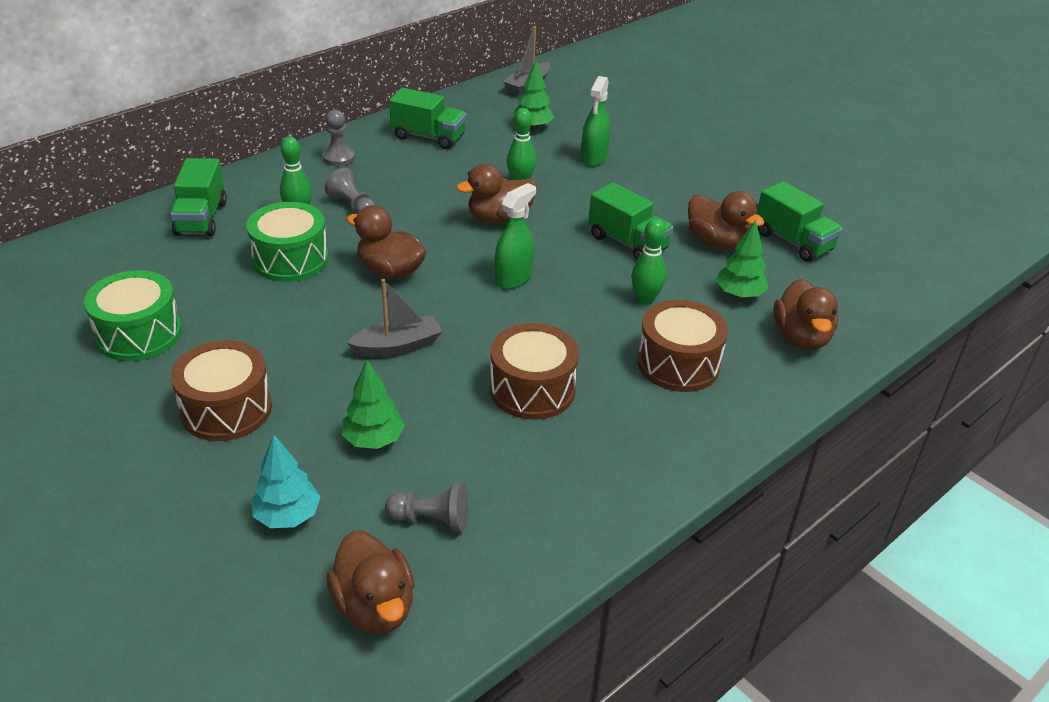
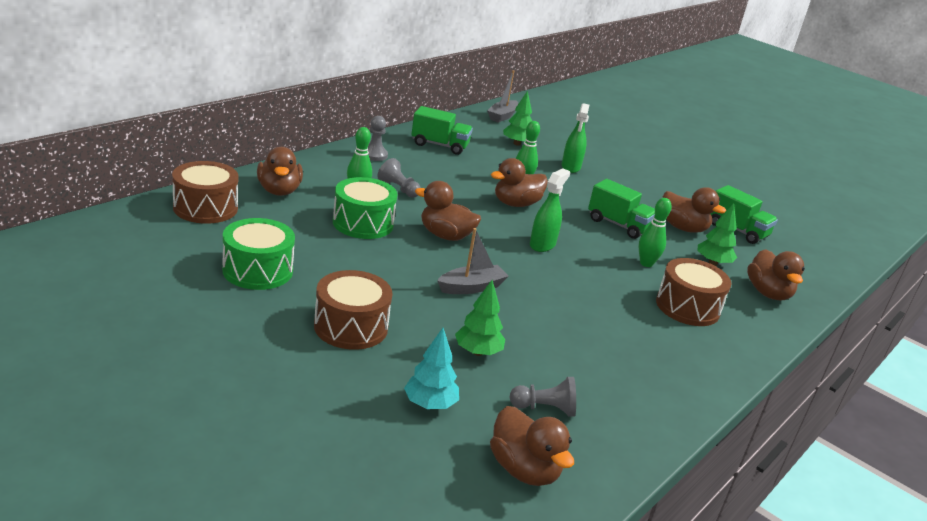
camera: 10 degrees left, 10 degrees down
green truck [170,158,227,236] -> brown duck [257,147,303,196]
brown drum [490,323,579,420] -> brown drum moved to [172,161,239,224]

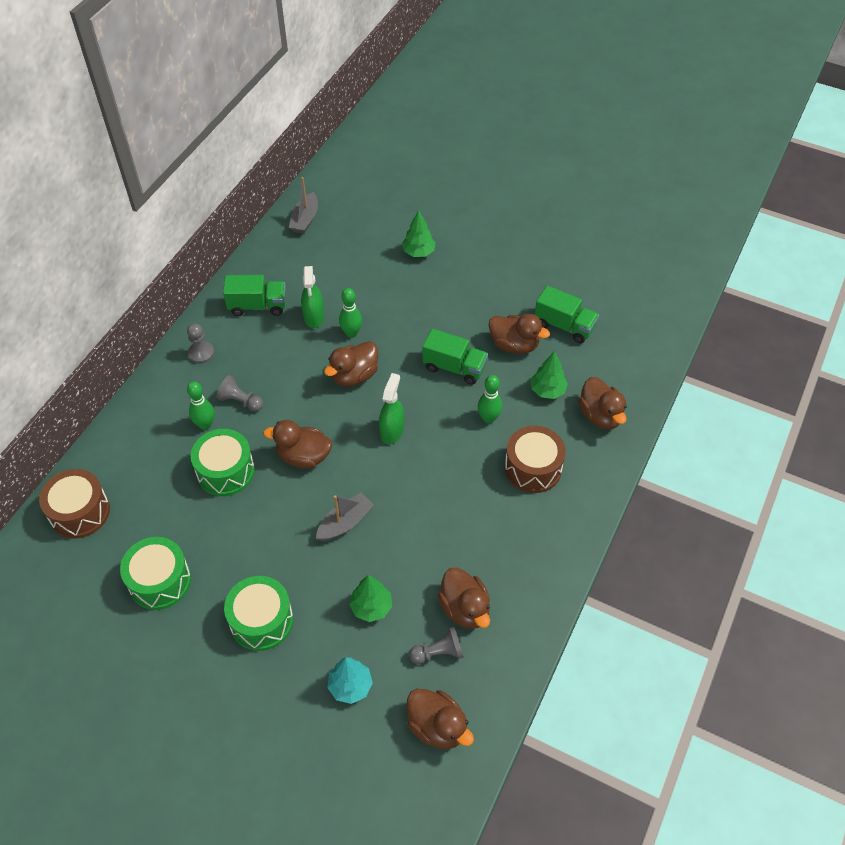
camera: 10 degrees left, 25 degrees up
brown duck [257,147,303,196] -> brown duck moved to [438,567,490,629]
brown drum [314,270,393,350] -> green drum [224,576,293,651]
green tree [503,91,532,146] -> green tree moved to [402,210,435,257]
green spray bottle [562,103,589,173] -> green spray bottle moved to [301,266,324,328]

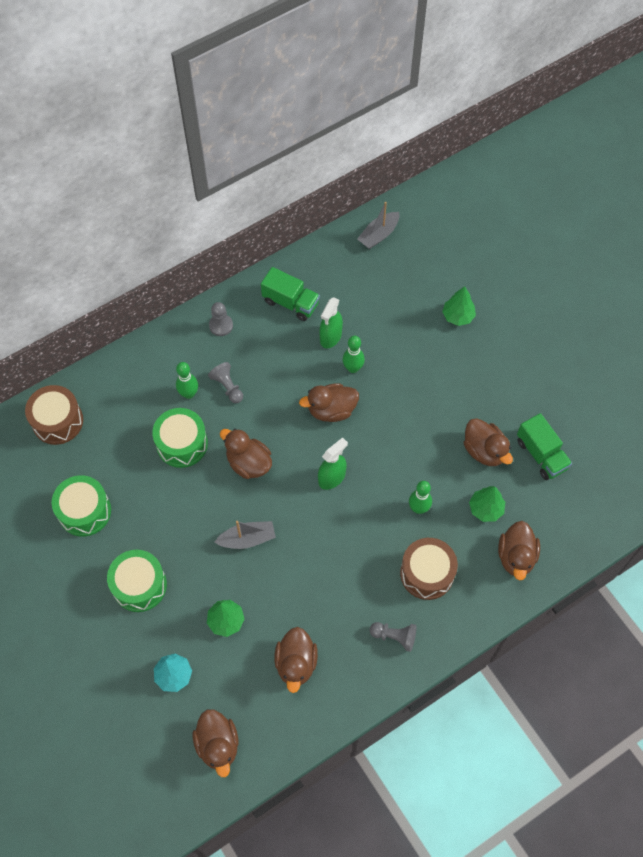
camera: 30 degrees right, 10 degrees up
grey pawn [409,626,464,664] -> grey pawn moved to [370,622,416,652]
green truck [422,329,488,385] -> none

